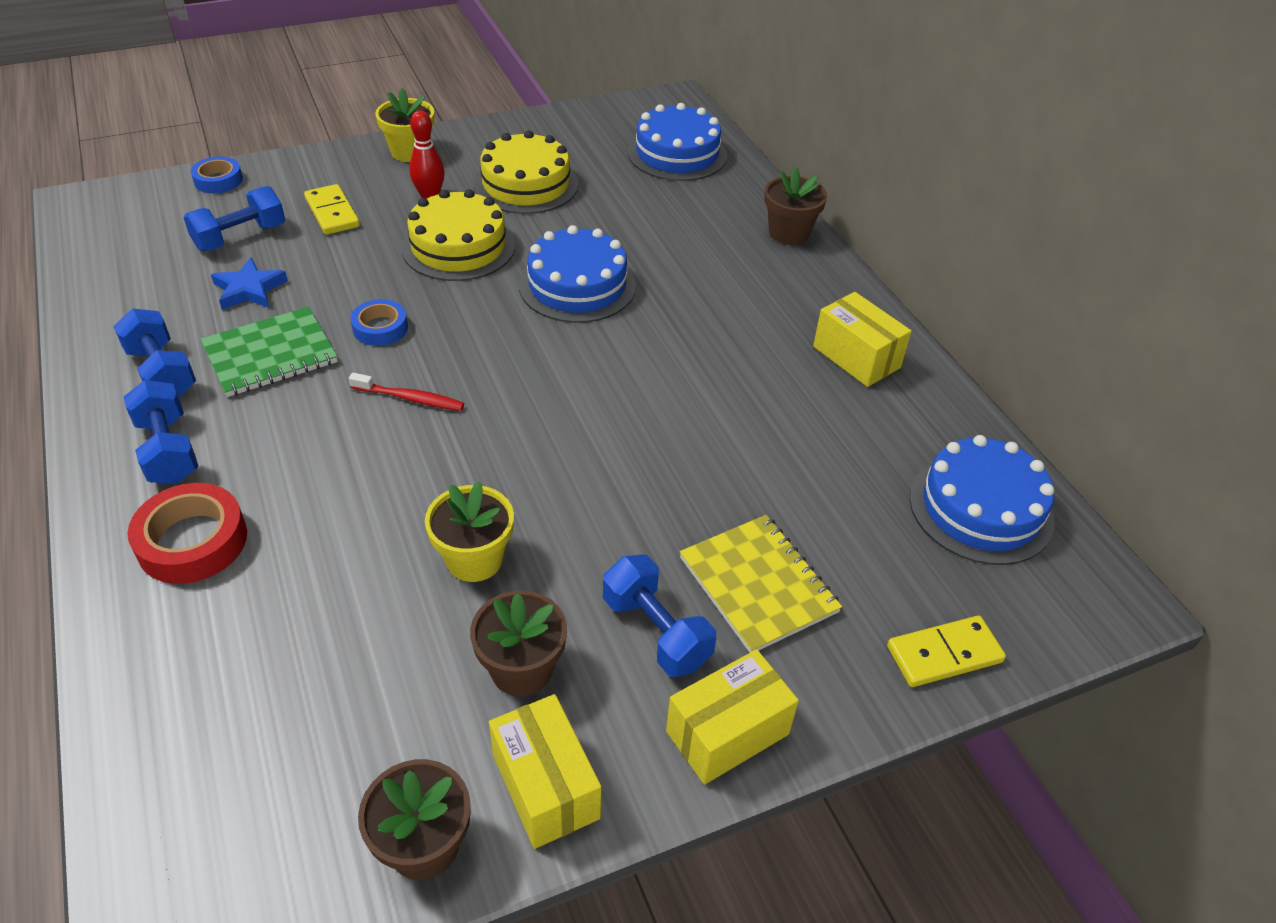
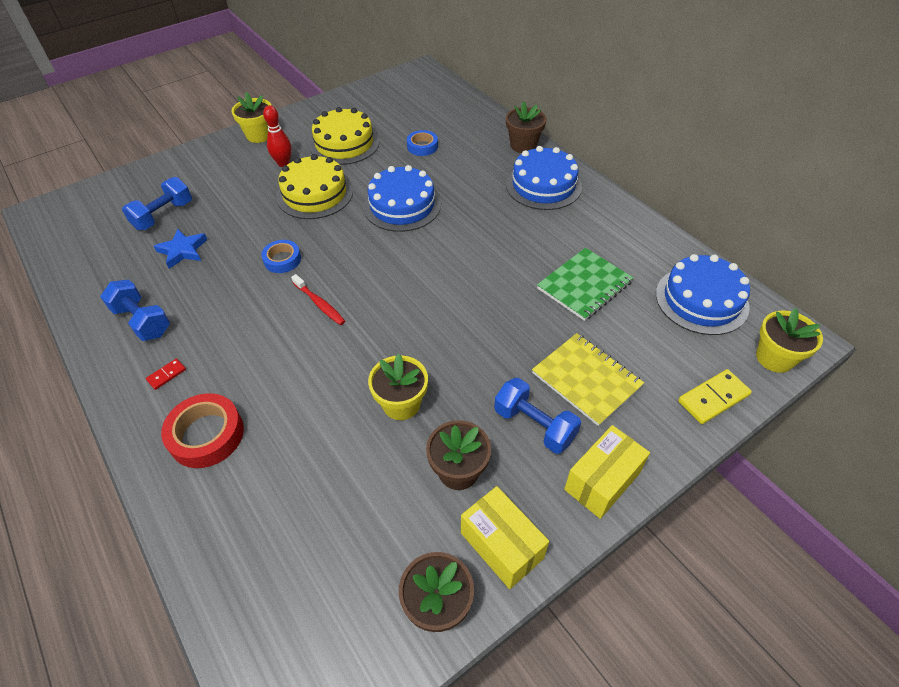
camera: 10 degrees left, 5 degrees up
blue dumbbell [124,380,198,484] -> red domino [146,359,186,390]
blue tape [191,156,243,193] -> blue tape moved to [407,130,438,156]
green notebook [200,307,338,397] -> green notebook moved to [537,248,634,321]
yellow domino [304,184,360,235] -> none
red toothbrush [349,373,464,411] -> red toothbrush turned 45 degrees clockwise [291,274,345,325]
blue cake [628,103,727,181] -> blue cake moved to [506,146,582,210]
yellow box [813,292,912,387] -> none
none -> yellow flower pot [756,308,823,373]

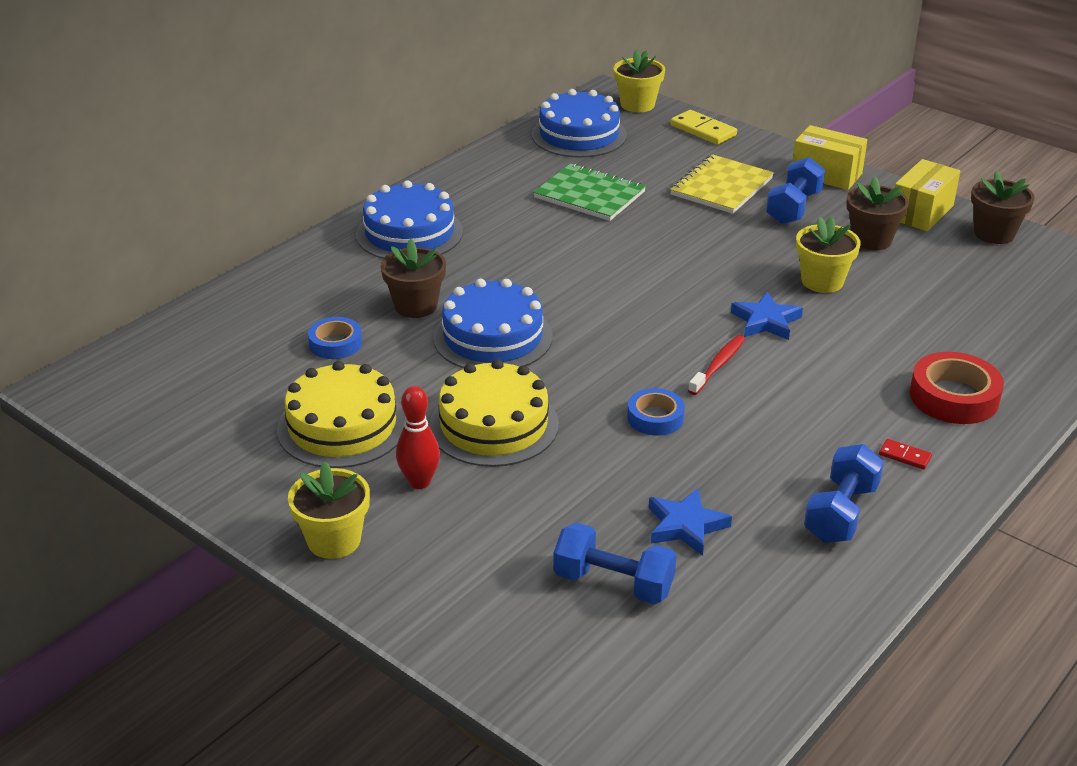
camera: 105 degrees left, 15 degrees down
brown flower pot [506,101,547,153] -> brown flower pot moved to [381,239,446,318]
none -> blue star [731,292,803,340]

